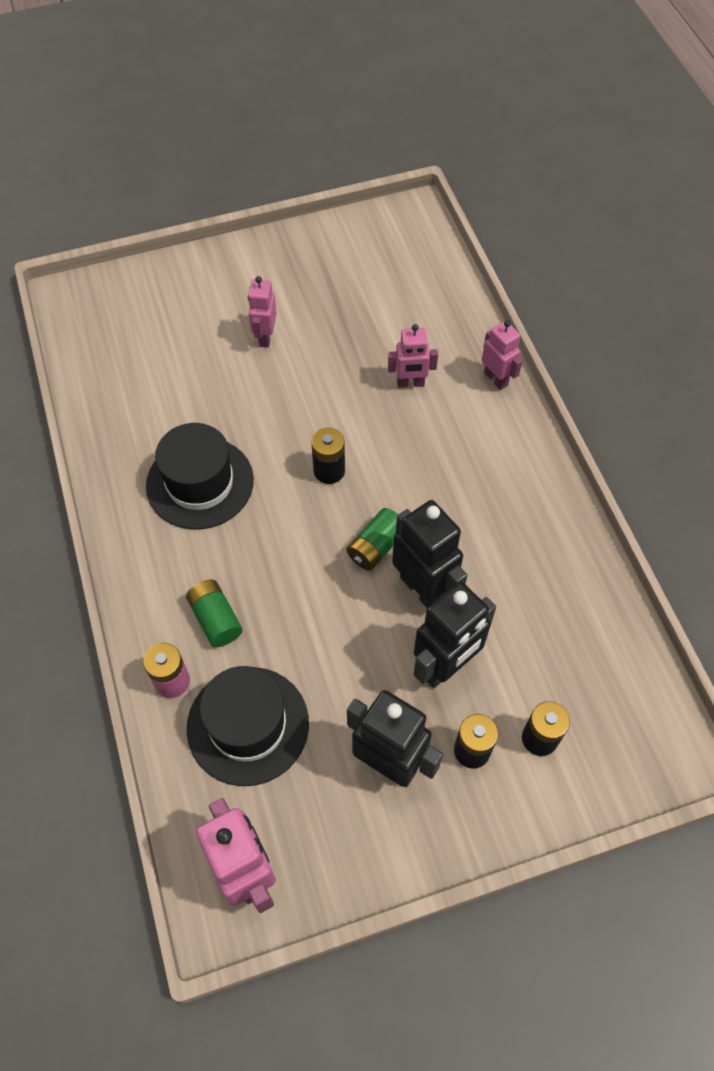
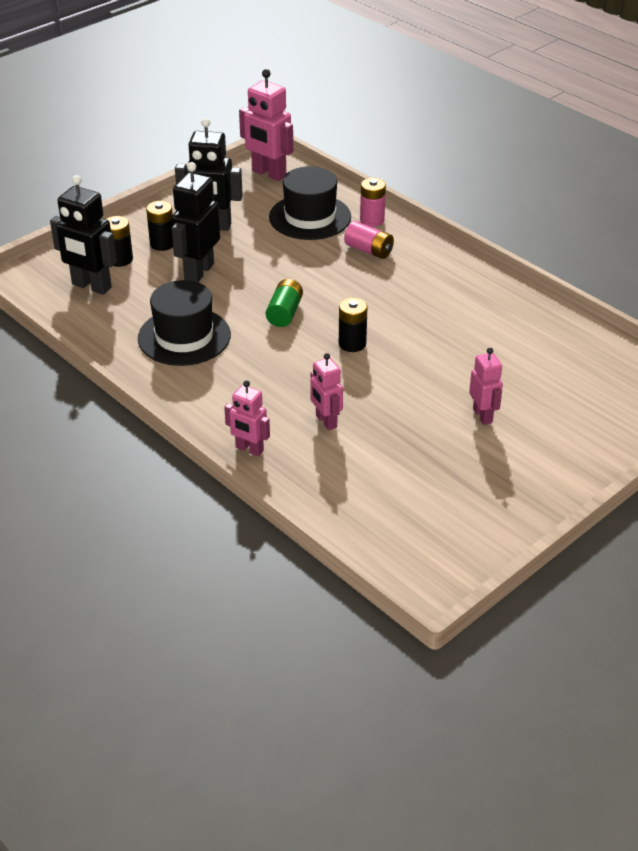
camera: 155 degrees right, 20 degrees down
black hat [146,423,254,529] -> black hat moved to [138,280,231,366]
green battery [186,580,243,647] -> pink battery [344,221,394,259]
pink robot [388,324,438,388] -> pink robot turned 90 degrees counterclockwise [310,353,343,430]
black robot [392,500,467,608] -> black robot moved to [50,175,117,295]

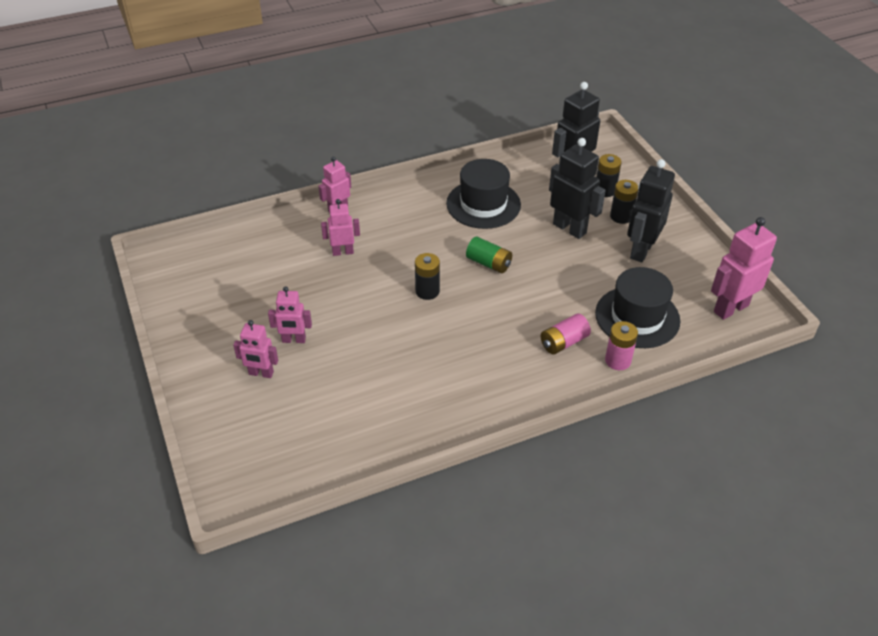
camera: 110 degrees right, 5 degrees up
none -> pink robot [233,320,278,378]

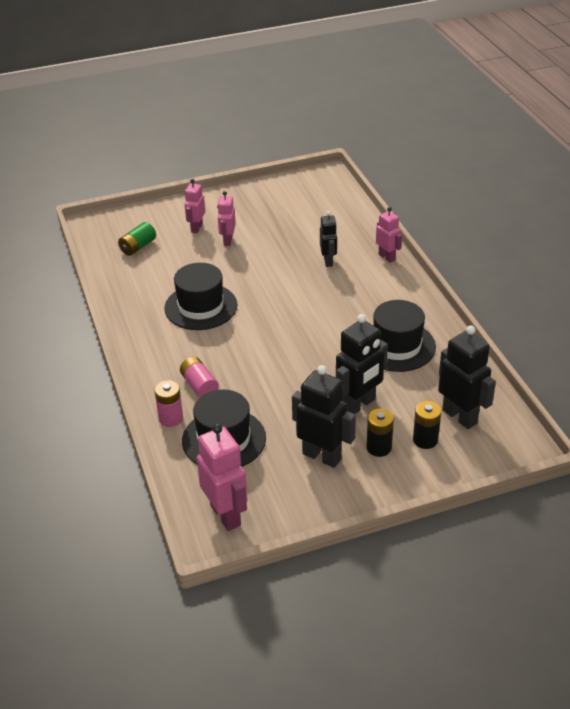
camera: 95 degrees right, 5 degrees down
pink robot [321,199,360,256] -> black robot [320,211,337,267]
black battery [415,253,440,300] -> none
green battery [466,236,512,273] -> green battery moved to [118,222,156,256]
none -> black hat [164,263,237,330]

